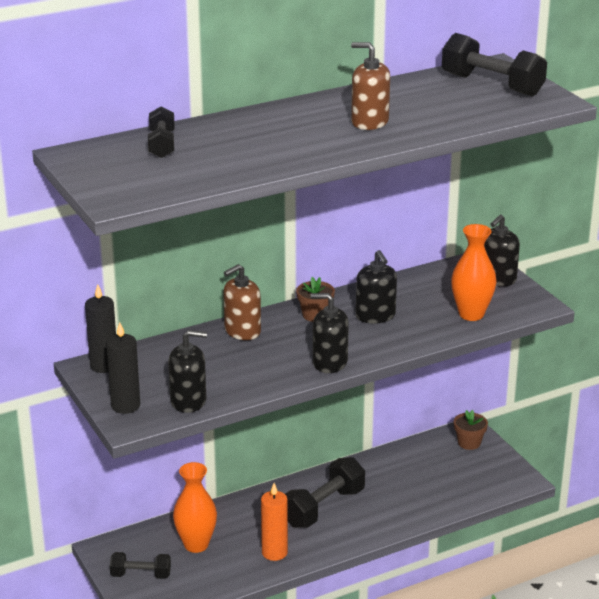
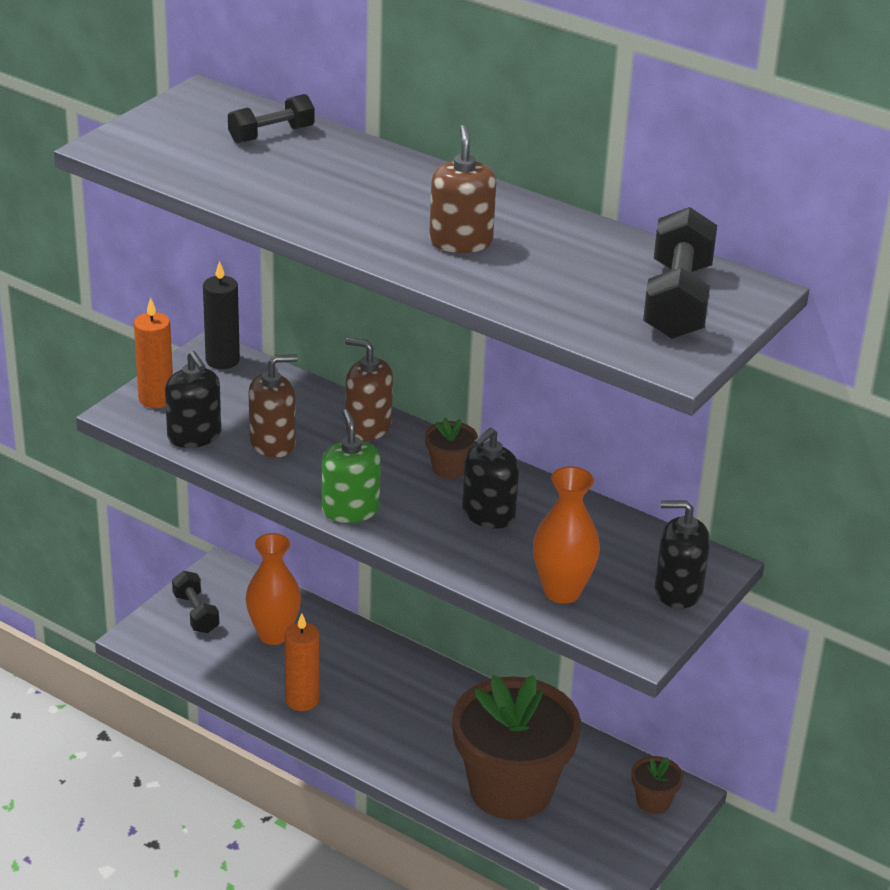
camera: 60 degrees right, 5 degrees up
black candle [106,322,140,414] -> orange candle [134,298,173,408]
black dumbbell [285,457,365,528] -> none
black soap dispenser [311,293,349,373] -> green soap dispenser [322,409,381,523]
none -> brown soap dispenser [249,354,298,458]
none -> brown flower pot [452,675,581,820]

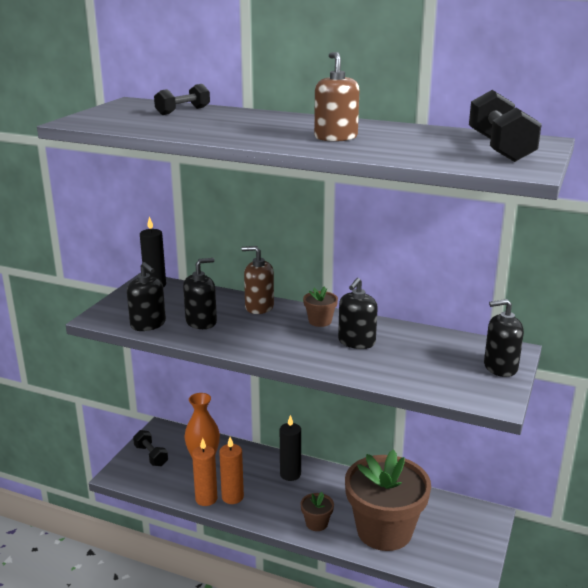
camera: 10 degrees left, 10 degrees down
orange candle [134,298,173,408] -> orange candle moved to [192,438,217,506]
brown soap dispenser [249,354,298,458] -> black soap dispenser [183,258,217,329]
green soap dispenser [322,409,381,523] -> none
orange vase [533,466,600,604] -> none
brown flower pot [631,756,683,814] -> brown flower pot moved to [300,492,334,531]
none -> black candle [280,415,301,481]

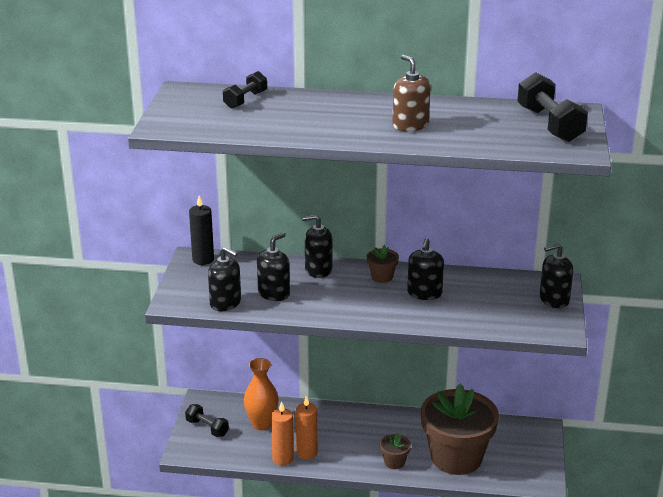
camera: 15 degrees left, 5 degrees up
brown soap dispenser [242,246,274,314] -> black soap dispenser [302,215,332,278]
black candle [280,415,301,481] -> none

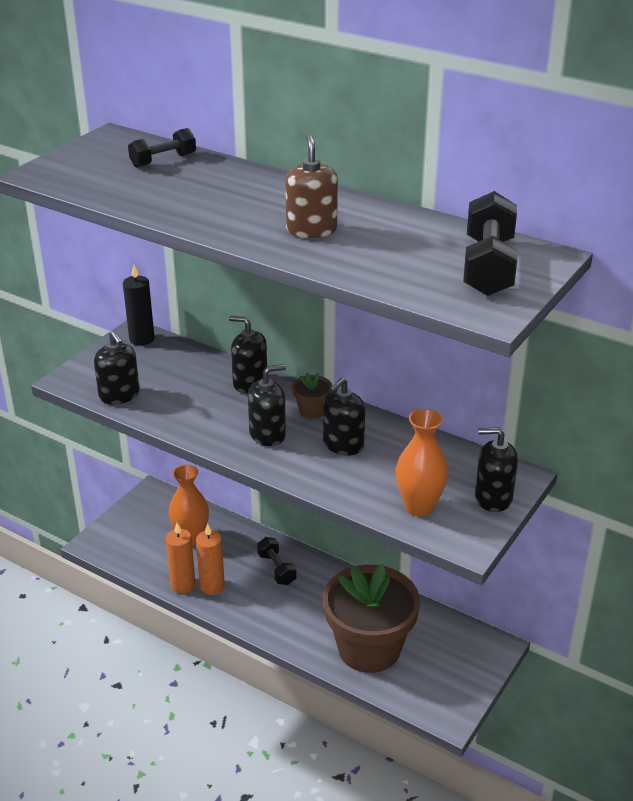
camera: 25 degrees right, 5 degrees up
black dumbbell [185,404,229,437] -> black dumbbell moved to [257,537,297,585]
black soap dispenser [257,233,290,301] -> black soap dispenser moved to [248,364,286,446]
brown flower pot [380,433,411,469] -> none
none -> orange vase [396,409,449,516]

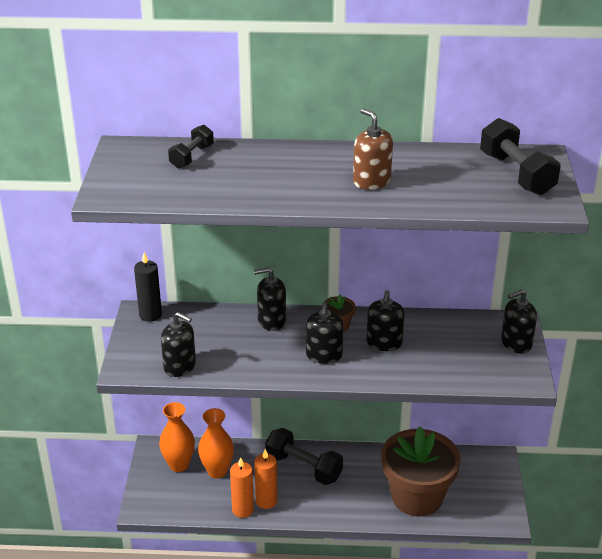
camera: 30 degrees left, 0 degrees up
black soap dispenser [248,364,286,446] -> black soap dispenser turned 150 degrees clockwise [306,302,344,364]
black dumbbell [257,537,297,585] -> black dumbbell [265,428,343,485], size x1.67
orange vase [396,409,449,516] -> orange vase moved to [159,402,195,472]

